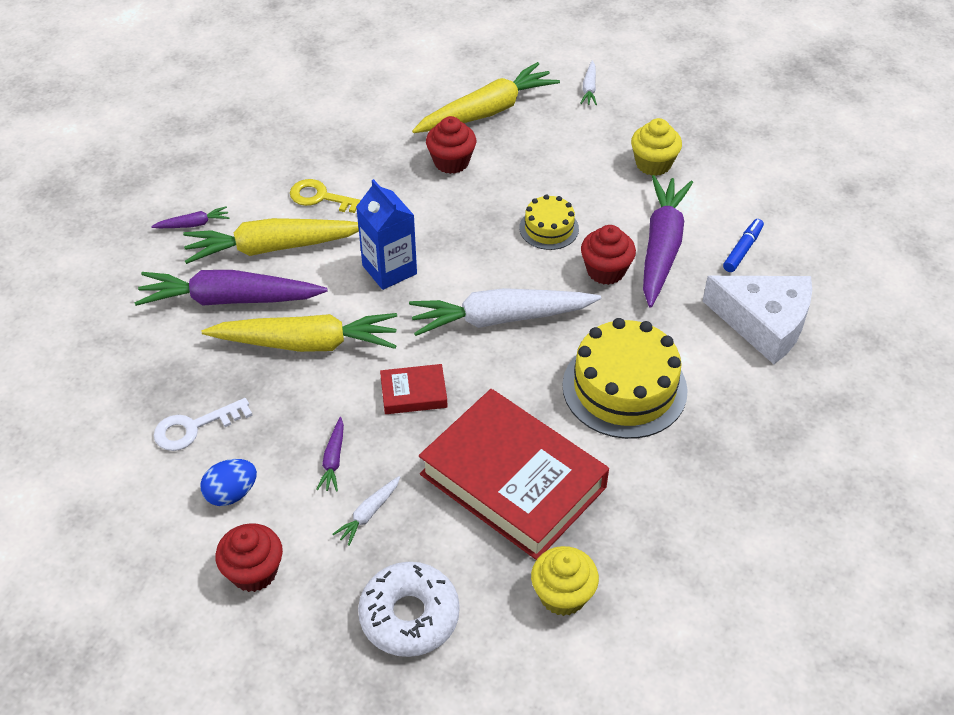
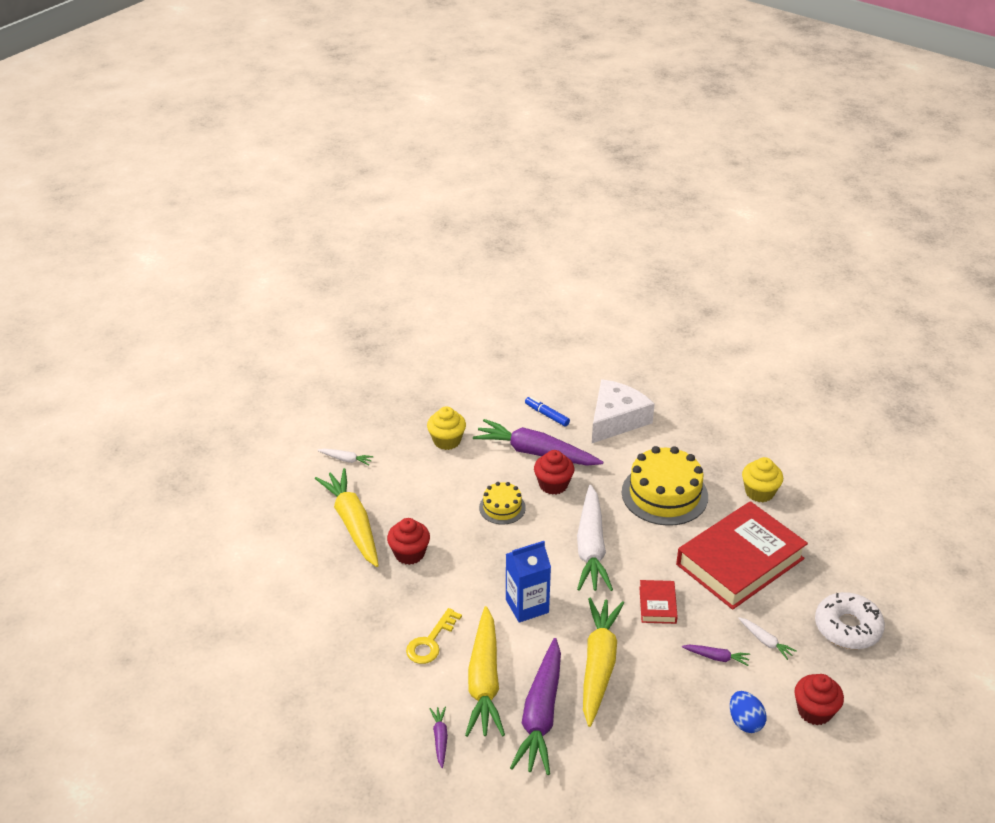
camera: 80 degrees left, 10 degrees down
white key [154,398,252,451] -> none
yellow cupcake [531,546,599,616] -> yellow cupcake moved to [742,457,783,502]

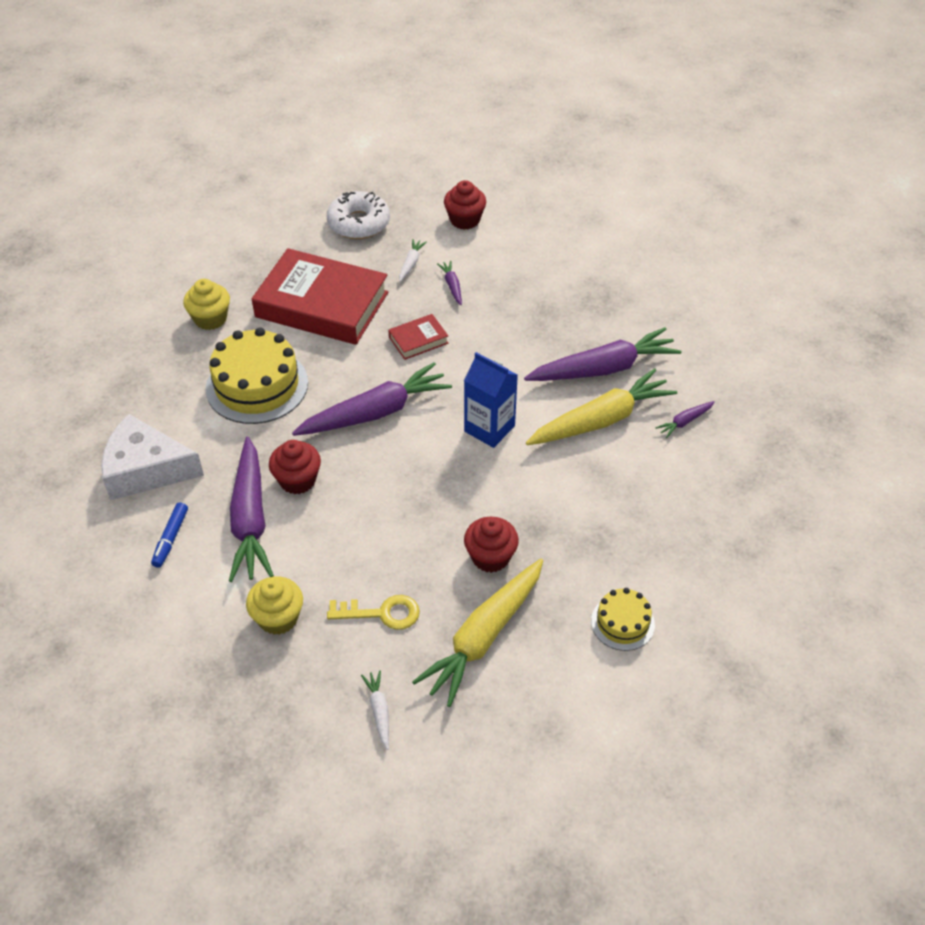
camera: 120 degrees left, 10 degrees up
yellow key [406,608,462,664] -> yellow key moved to [327,595,420,630]
yellow cake [479,482,526,525] -> yellow cake moved to [591,588,655,651]
white carrot [577,485,613,591] -> purple carrot [292,362,452,436]
yellow carrot [583,598,624,727] -> none
blue egg [730,691,767,733] -> none

